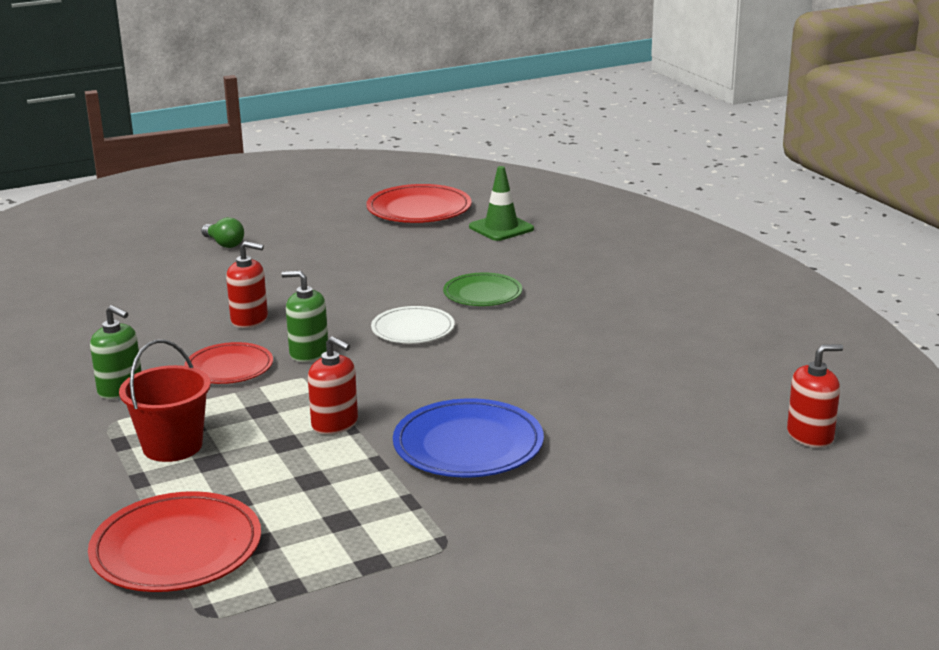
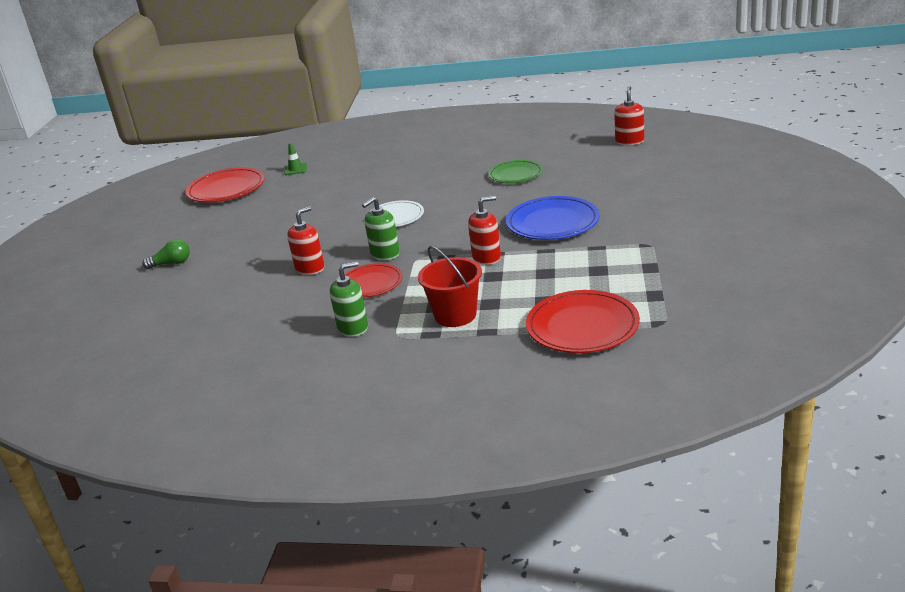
camera: 55 degrees left, 5 degrees up
green plate [443,273,522,306] -> green plate moved to [488,160,543,183]
green traffic cone [469,166,534,241] -> green traffic cone [284,143,307,175], size x0.61

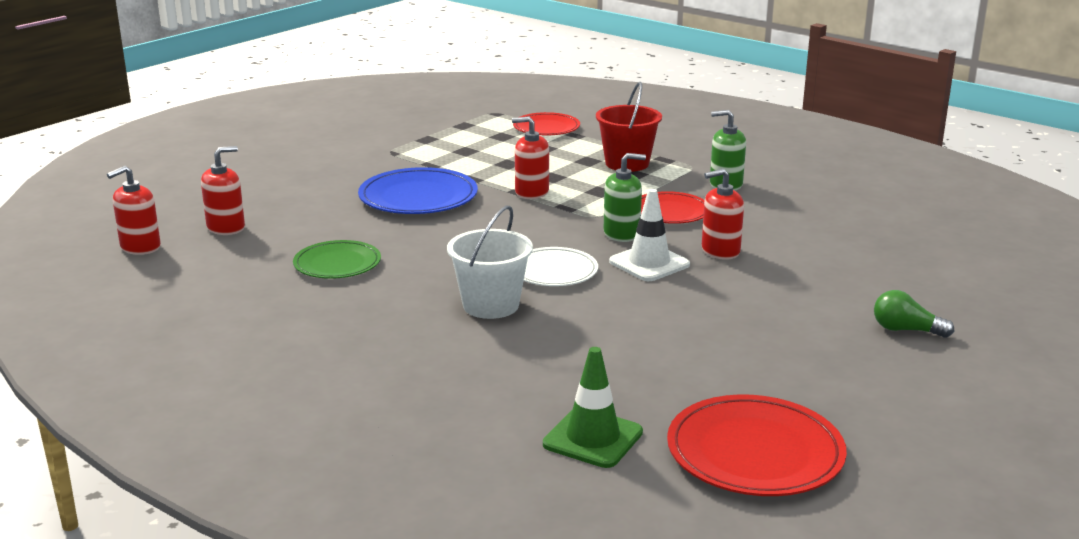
camera: 150 degrees left, 5 degrees down
green traffic cone [284,143,307,175] -> green traffic cone [543,347,643,468], size x1.63
red plate [526,290,640,353] -> red plate [513,112,580,135], size x0.65
none -> red soap dispenser [201,146,245,235]
none -> white bucket [447,206,533,319]
none -> white traffic cone [609,189,690,281]

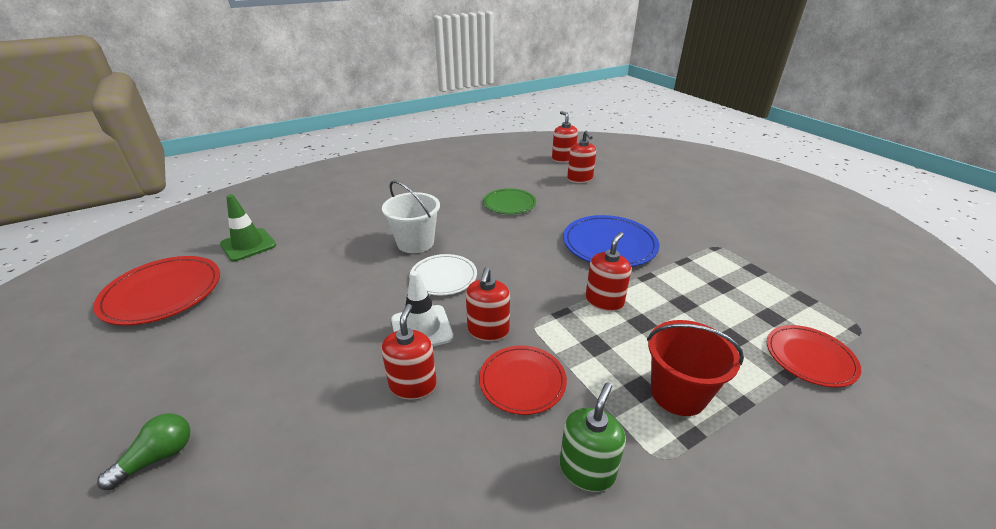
camera: 110 degrees right, 10 degrees up
green soap dispenser [603,153,646,242] -> red soap dispenser [466,267,510,341]

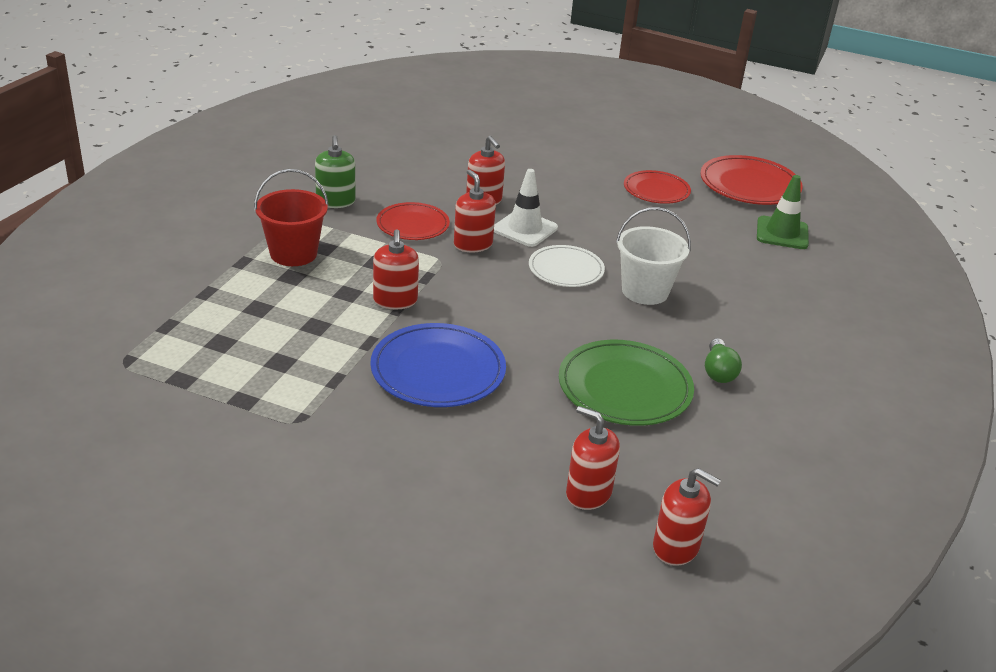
camera: 140 degrees right, 0 degrees up
green light bulb [97,413,190,490] -> green light bulb moved to [705,338,742,383]
green plate [483,188,536,214] -> green plate [559,340,694,426], size x1.54
red plate [767,325,861,387] -> red plate moved to [624,170,691,204]

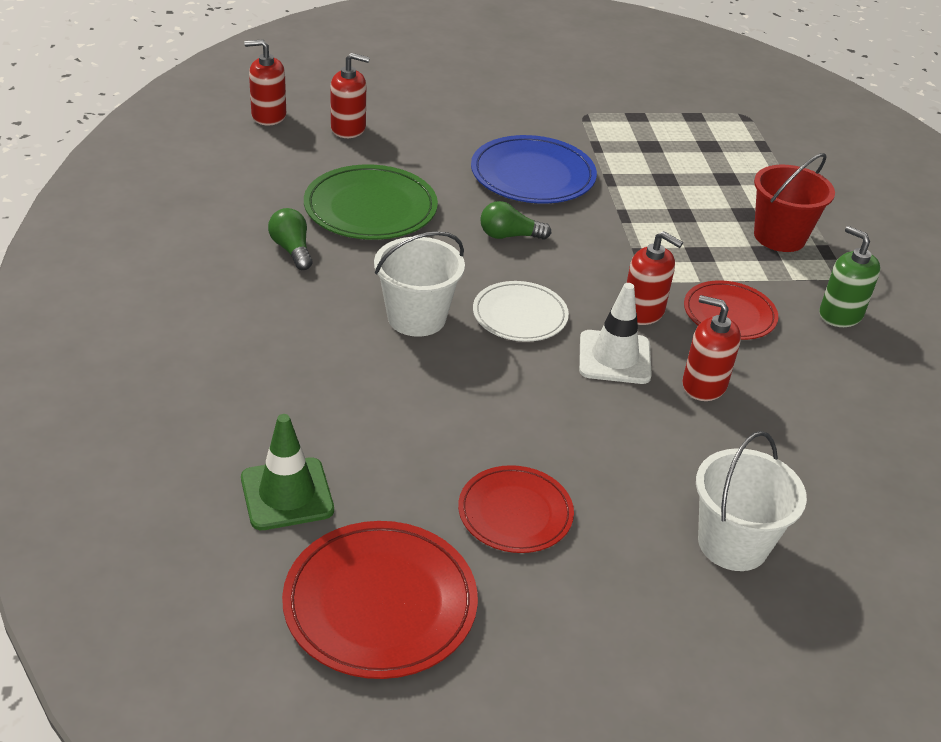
camera: 150 degrees right, 5 degrees up
red soap dispenser [373,229,419,309] -> none
none -> green light bulb [480,201,551,240]
none -> white bucket [696,431,807,571]

